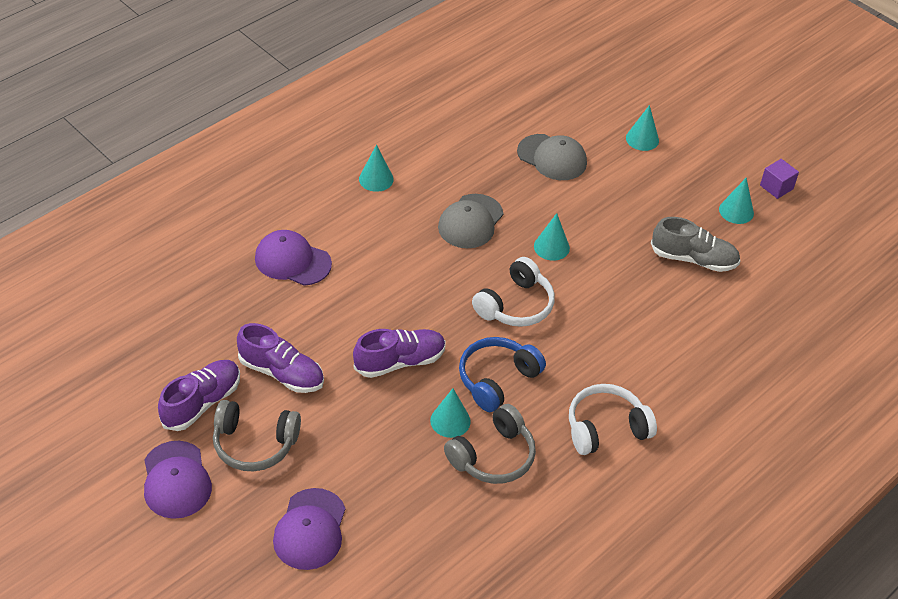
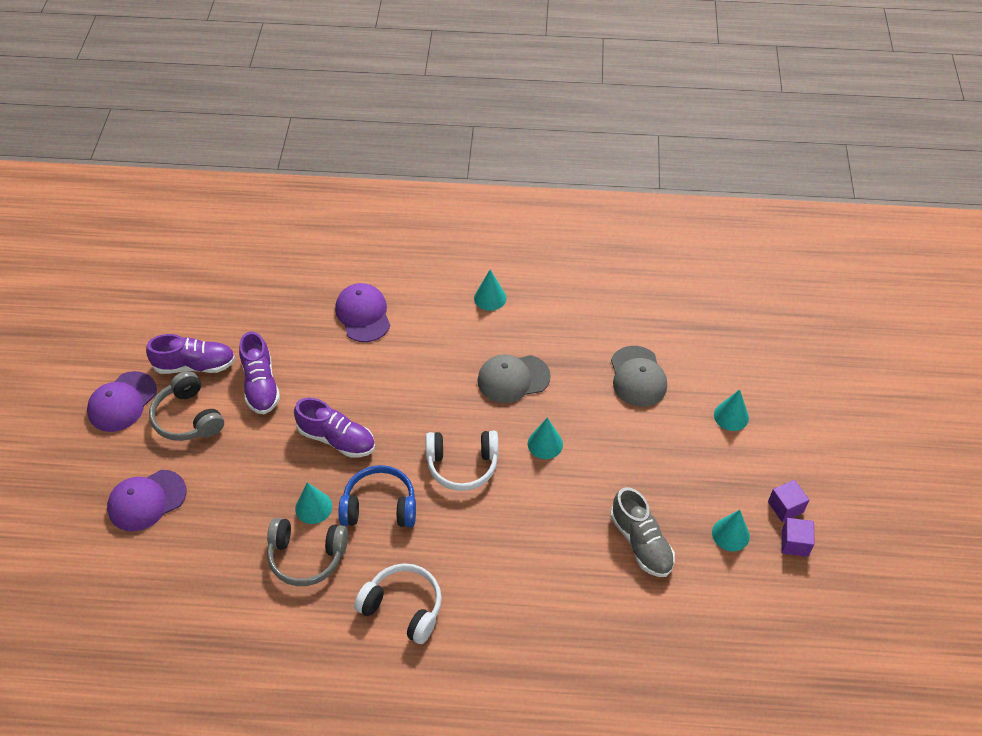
camera: 50 degrees right, 5 degrees up
none -> purple cube [768,480,809,522]

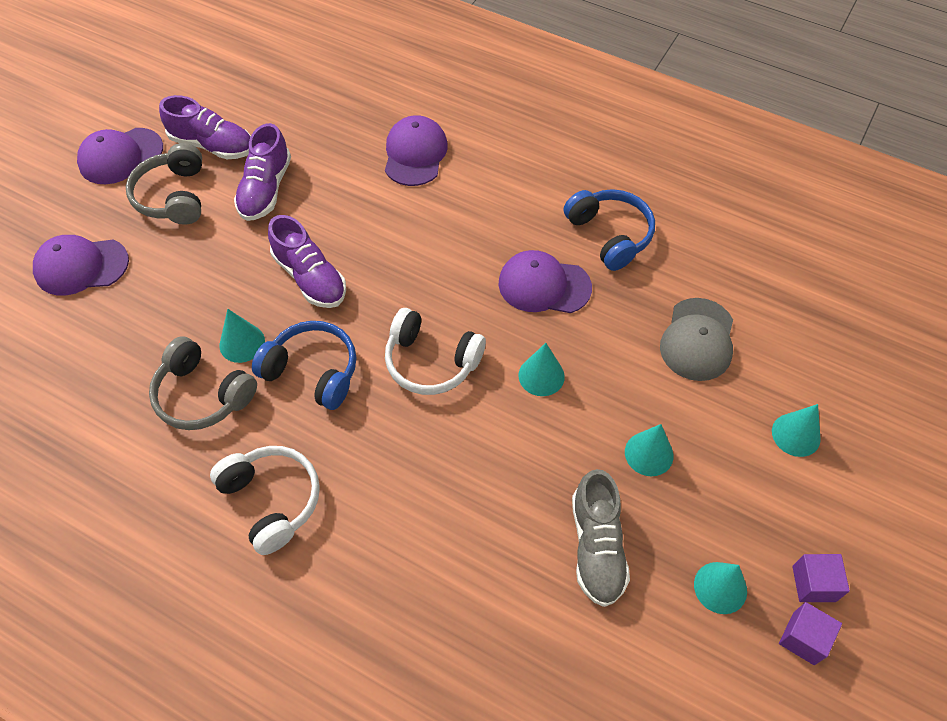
camera: 25 degrees right, 5 degrees up
turquoise cone [474,269,506,311] -> turquoise cone moved to [625,424,673,476]
grey cap [477,354,551,403] -> purple cap [499,250,592,313]
none -> blue headphones [564,189,655,271]

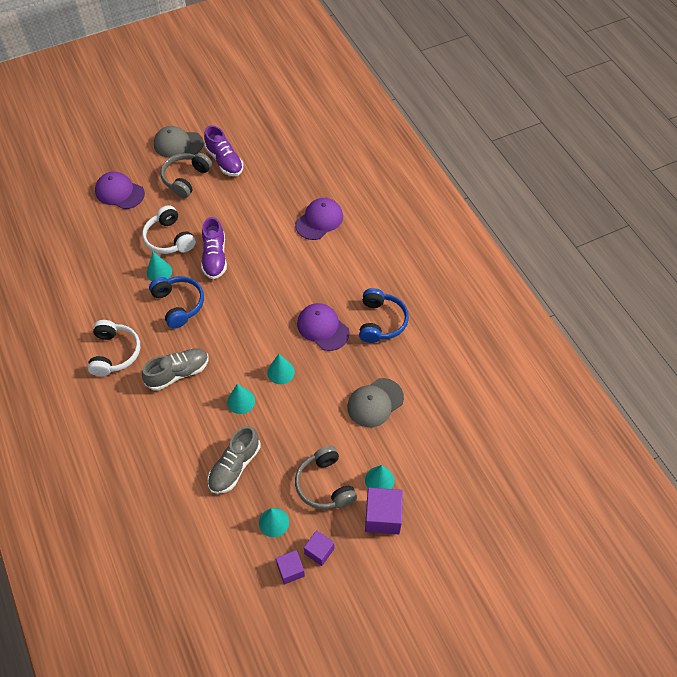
camera: 35 degrees right, 0 degrees up
purple cap [77,128,163,184] -> grey cap [154,126,204,158]
grey headphones [149,337,257,430] -> grey headphones moved to [295,446,357,509]
purple shoe [234,123,291,221] -> none
white headphones [385,308,486,395] -> white headphones moved to [142,205,196,254]
turquoise cone [625,424,673,476] -> turquoise cone moved to [227,384,255,414]
none -> grey shoe [142,349,209,391]
none -> purple cube [365,487,403,534]

